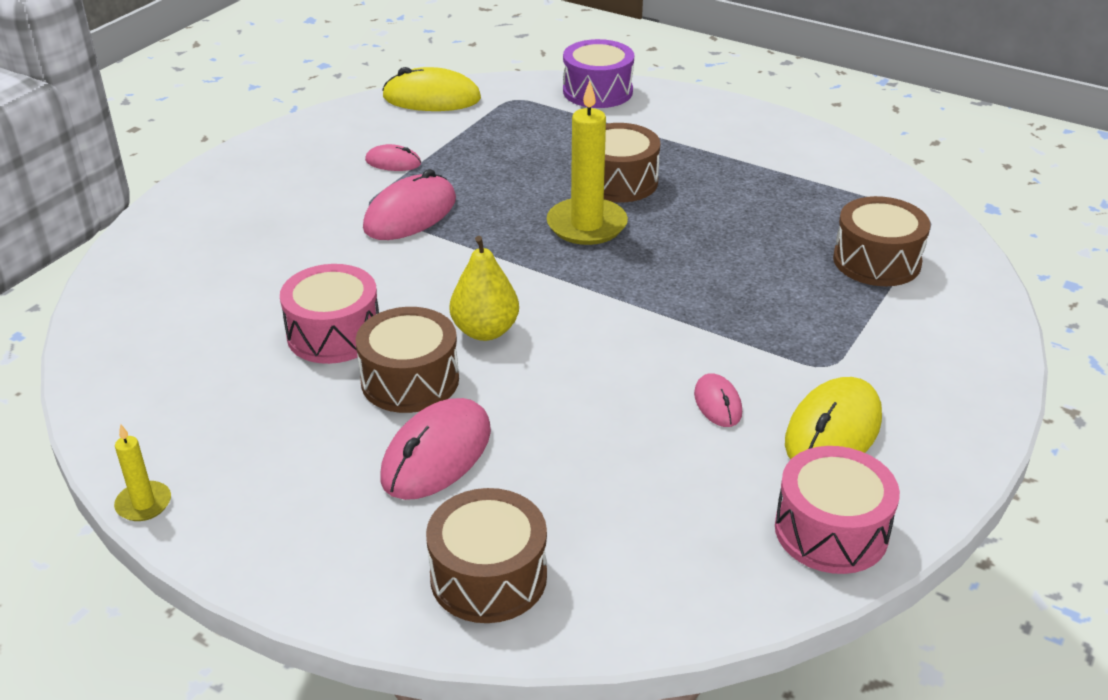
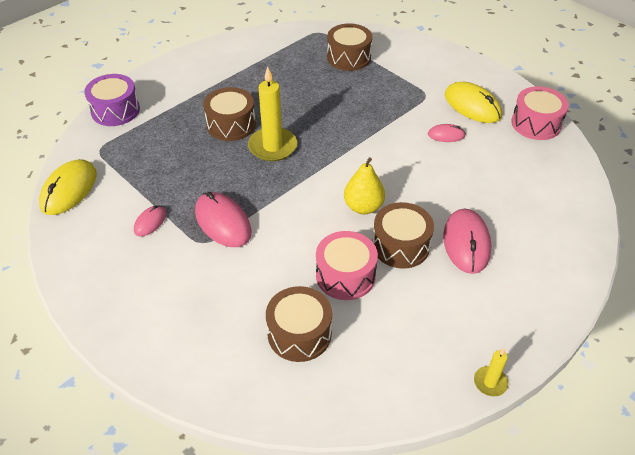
camera: 75 degrees left, 10 degrees up
pink mouse [380,398,491,500] -> pink mouse turned 45 degrees clockwise [443,209,491,274]
brown drum [426,488,547,623] -> brown drum moved to [266,286,332,362]

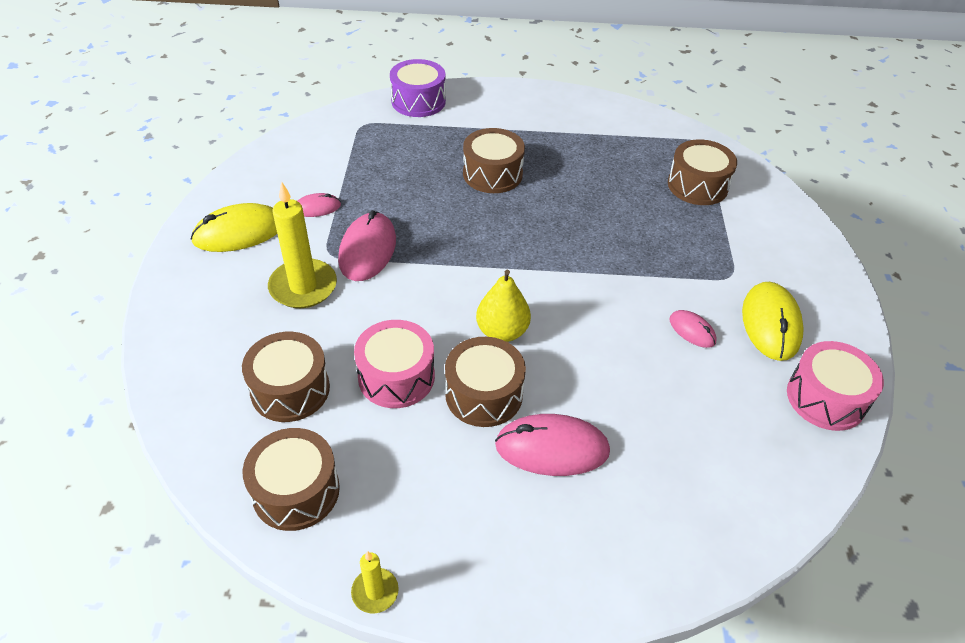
camera: 45 degrees right, 0 degrees up
yellow mouse [39,159,97,215] -> yellow mouse moved to [191,203,277,252]
yellow candle [248,66,297,161] -> yellow candle moved to [268,182,337,308]
pink mouse [443,209,491,274] -> pink mouse turned 45 degrees clockwise [495,414,610,476]
none -> brown drum [243,428,340,531]

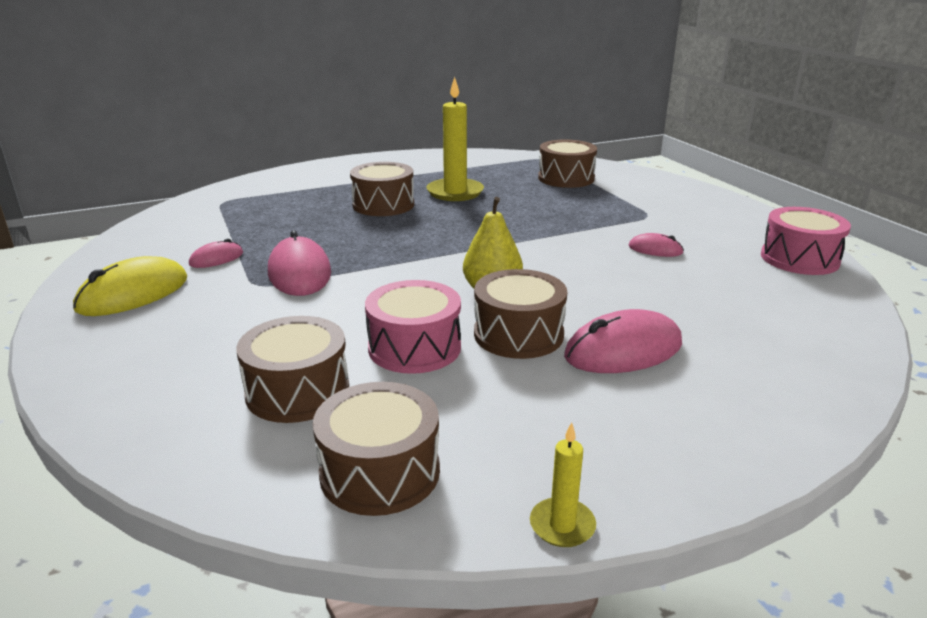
camera: 25 degrees left, 20 degrees down
yellow candle [268,182,337,308] -> yellow candle moved to [426,77,484,201]
purple drum [390,59,446,117] -> none
yellow mouse [742,282,804,361] -> none

